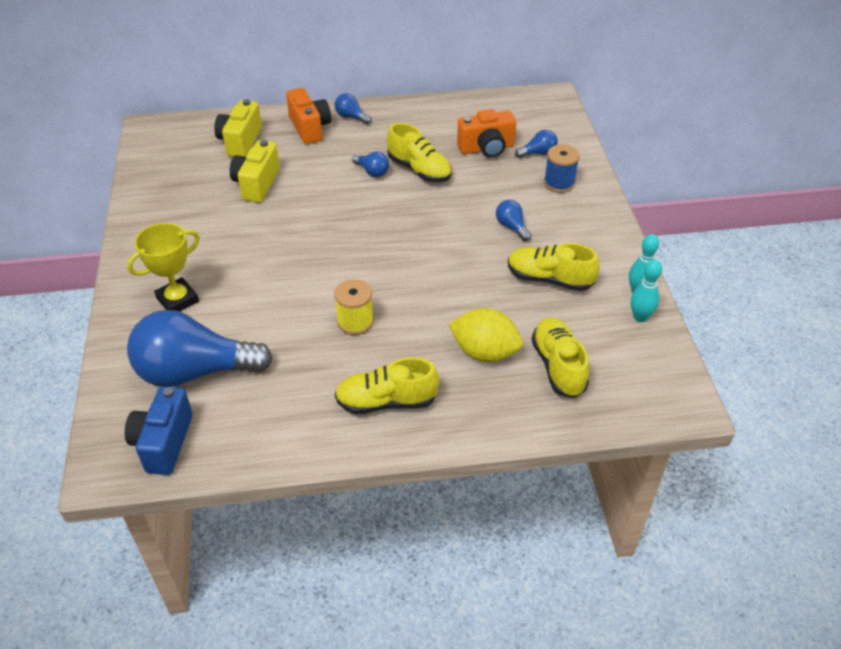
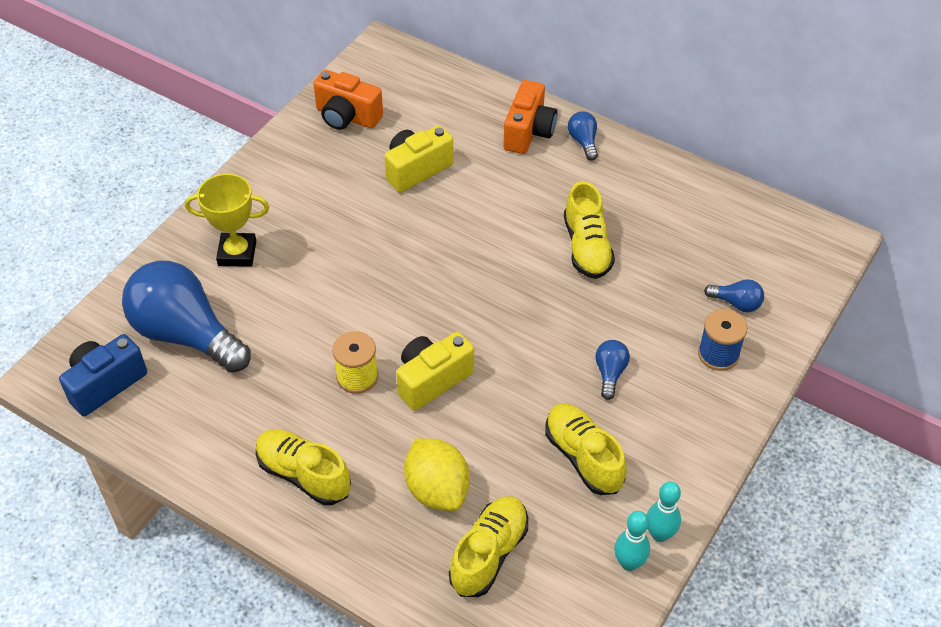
camera: 40 degrees right, 5 degrees up
yellow camera [214,99,262,157] -> yellow camera moved to [396,332,474,411]
blue light bulb [352,152,389,177] -> none
orange camera [457,109,516,158] -> orange camera moved to [313,70,383,130]

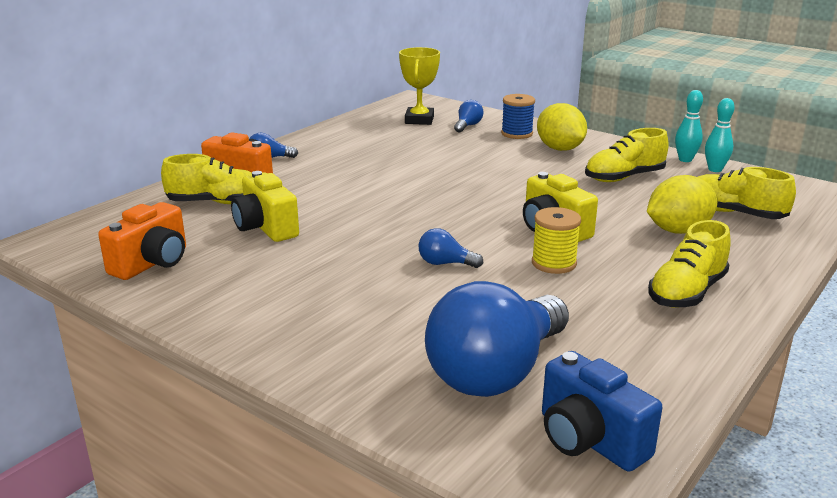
camera: 85 degrees left, 25 degrees down
yellow trophy [185,174,269,267] -> yellow trophy moved to [399,47,440,125]
yellow shoe [564,181,615,279] -> yellow shoe moved to [161,154,252,204]
blue light bulb [595,340,630,400] -> blue light bulb moved to [418,228,483,268]
none -> yellow lemon [537,103,587,151]

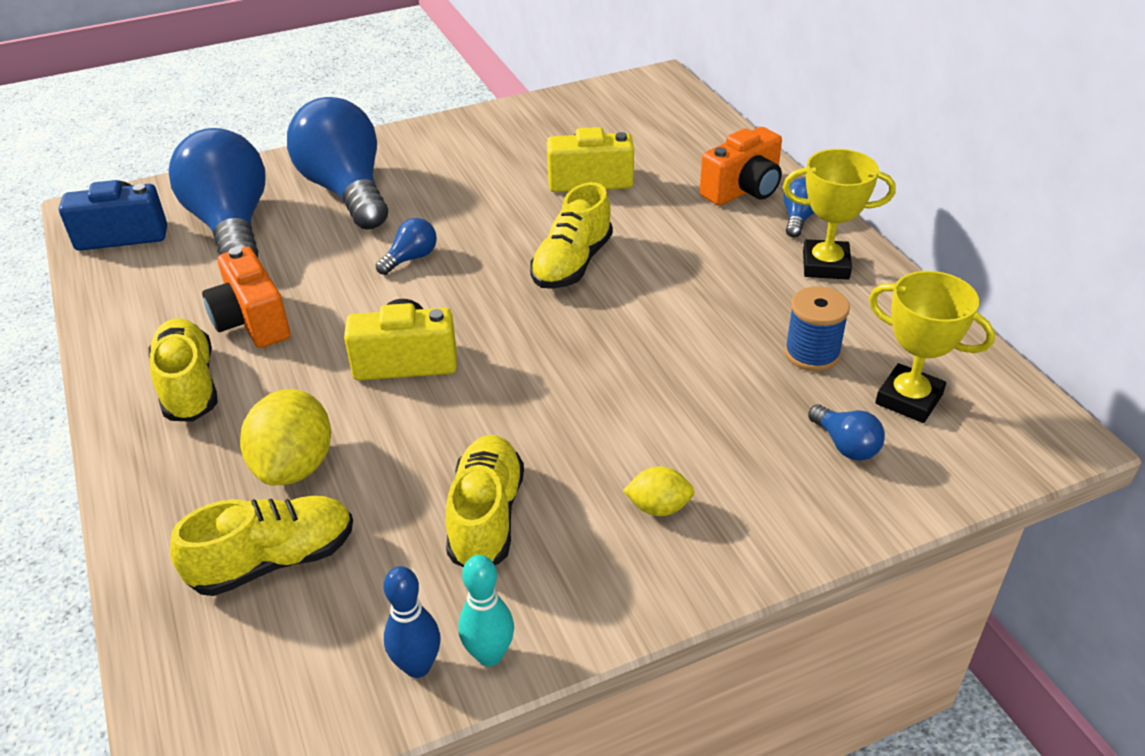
camera: 120 degrees right, 15 degrees up
orange camera [98,202,186,280] -> orange camera moved to [202,247,290,348]
yellow shoe [161,154,252,204] -> yellow shoe moved to [530,182,613,289]
blue spool [501,94,535,139] -> blue spool moved to [784,286,850,371]
yellow spool [532,207,581,274] -> none
yellow lemon [537,103,587,151] -> yellow lemon [623,466,695,516], size x0.55
turquoise bowling pin [705,98,735,172] -> blue bowling pin [383,566,441,678]
none -> blue light bulb [287,97,388,230]
none -> yellow trophy [783,149,896,280]

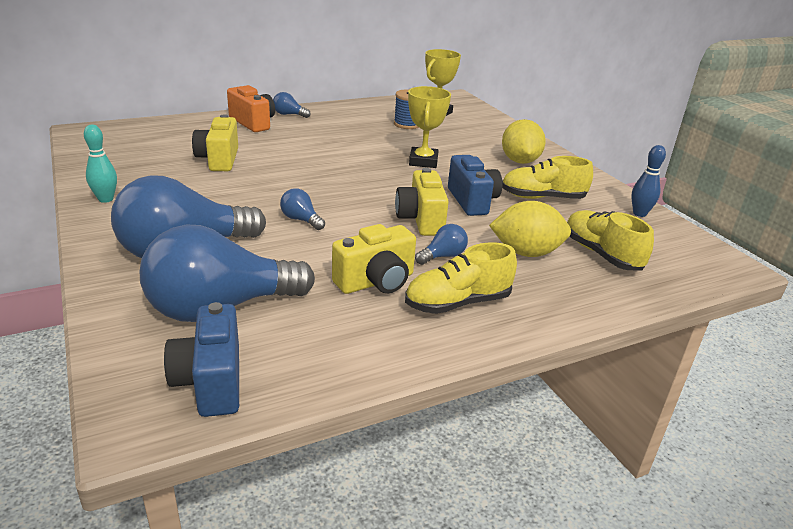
camera: 95 degrees left, 10 degrees down
orange camera [202,247,290,348] -> yellow camera [332,224,416,294]
turquoise bowling pin [458,555,514,666] -> turquoise bowling pin moved to [84,125,117,203]
yellow shoe [530,182,613,289] -> none
yellow lemon [623,466,695,516] -> yellow lemon [502,119,546,164], size x1.82
yellow trophy [783,149,896,280] -> yellow trophy moved to [408,86,451,168]
blue light bulb [808,404,885,461] -> blue light bulb moved to [415,224,468,265]
none -> blue camera [448,155,502,216]

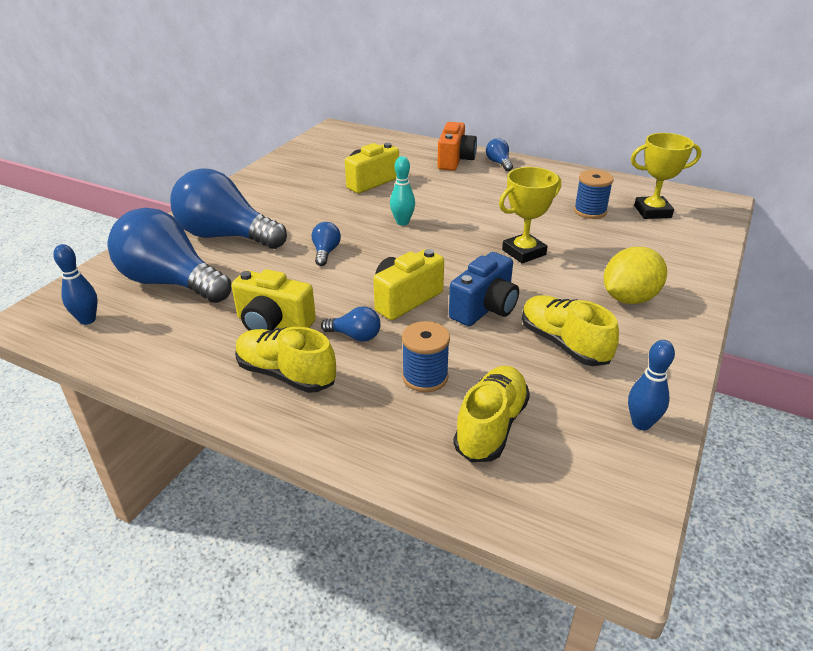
camera: 55 degrees right, 5 degrees up
turquoise bowling pin [84,125,117,203] -> turquoise bowling pin moved to [390,156,415,226]
blue camera [164,302,239,417] -> blue bowling pin [53,244,98,325]
yellow lemon [489,201,571,257] -> blue spool [402,321,450,392]

